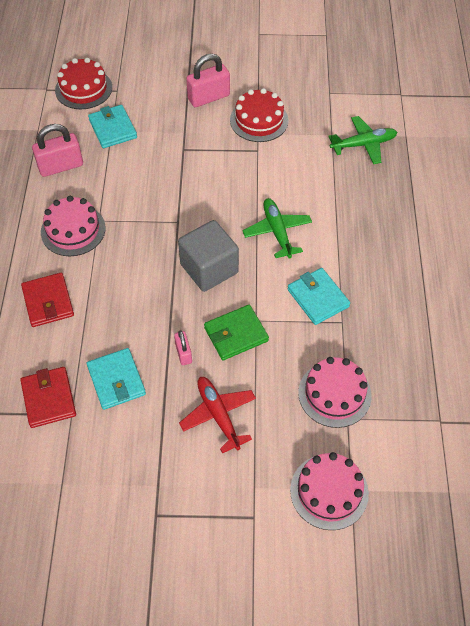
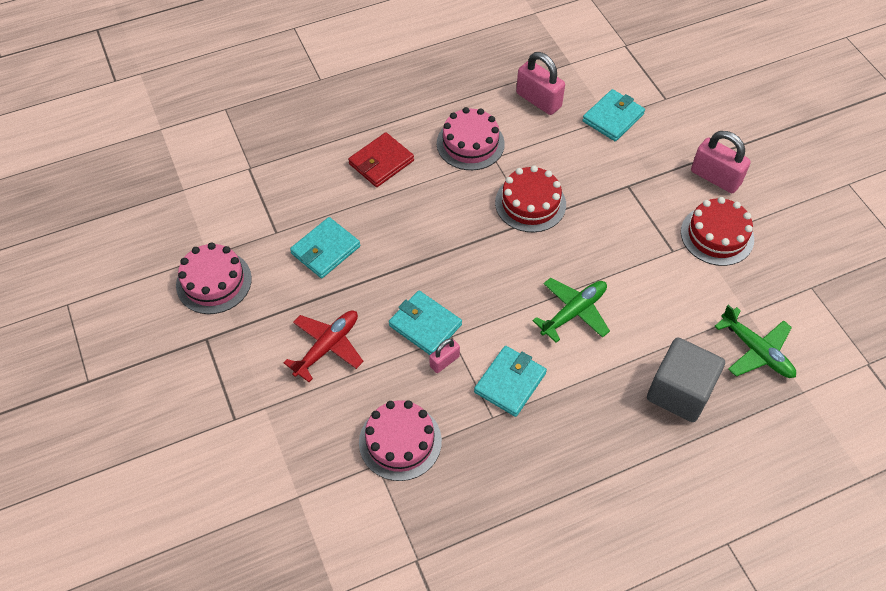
camera: 65 degrees right, 0 degrees up
red wallet [21,367,76,428] -> none
red cake [55,58,112,109] -> red cake moved to [495,165,566,232]
pink padlock [174,330,192,365] -> pink padlock moved to [429,338,460,373]
grey cube [178,220,239,292] -> grey cube moved to [647,337,725,422]
green wallet [204,305,269,360] -> turquoise wallet [389,291,462,355]
pink cake [290,452,369,530] -> pink cake moved to [176,242,252,314]

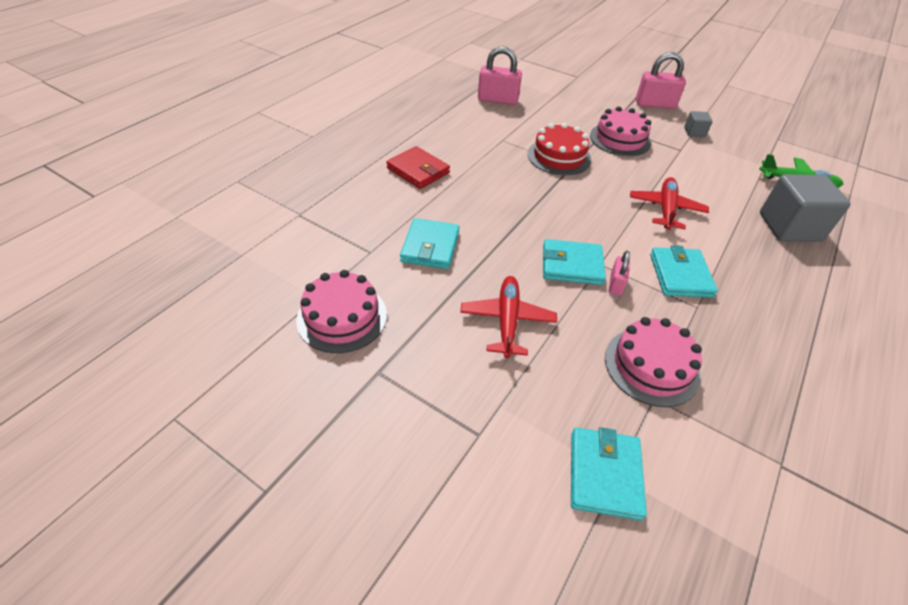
camera: 35 degrees left, 10 degrees down
red wallet [348,132,414,187] -> red wallet turned 60 degrees counterclockwise [386,146,450,189]
pink cake [437,107,505,170] -> pink cake moved to [590,106,651,156]
green plane [532,278,610,343] -> red plane [630,177,709,230]
turquoise wallet [582,89,645,141] -> turquoise wallet moved to [571,427,647,520]
red cake [681,197,754,266] -> grey cube [684,111,713,137]

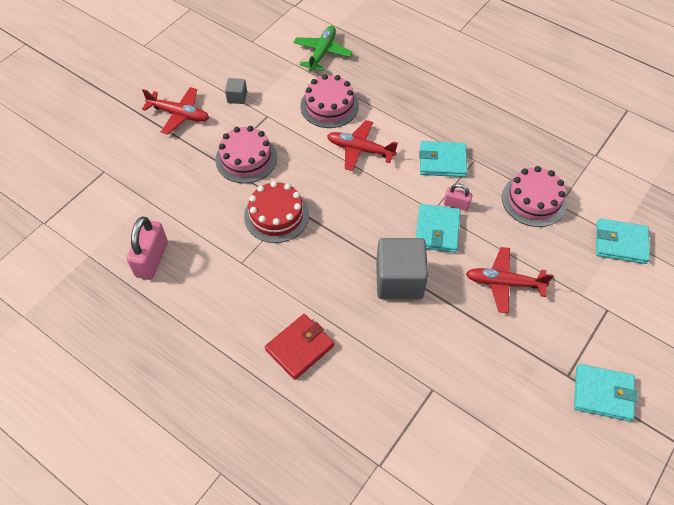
camera: 85 degrees left, 10 degrees up
pink cake [296,270,387,353] -> pink cake moved to [300,74,359,128]
turquoise wallet [400,218,459,269] -> turquoise wallet moved to [574,364,637,421]
pink padlock [636,52,686,109] -> red plane [142,87,209,134]
grey cube [760,174,851,241] -> grey cube moved to [376,238,428,299]

